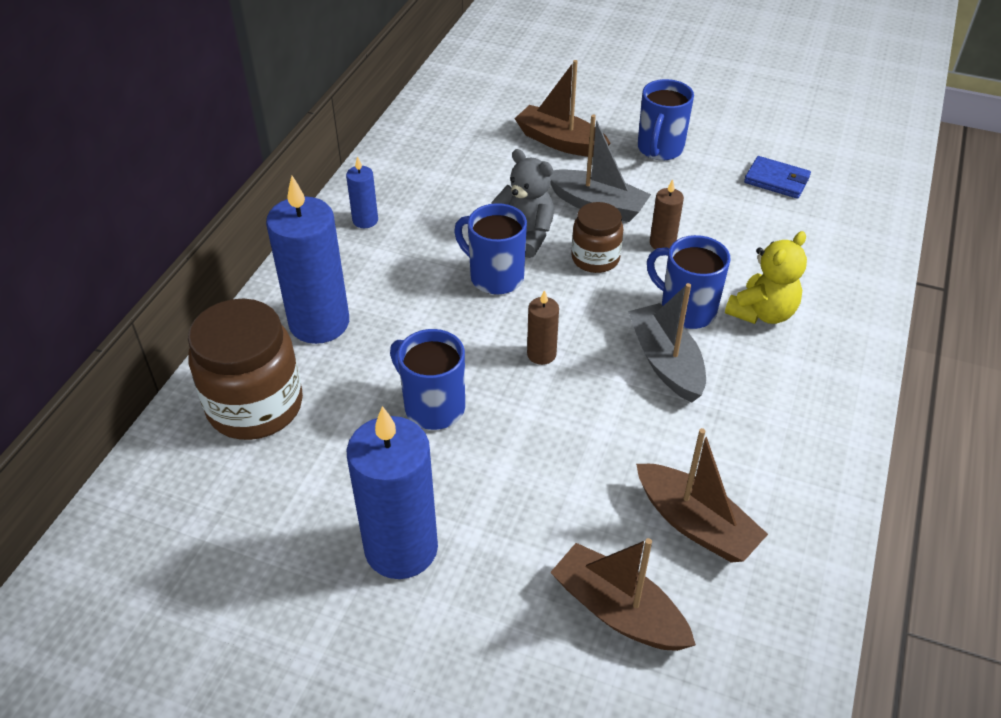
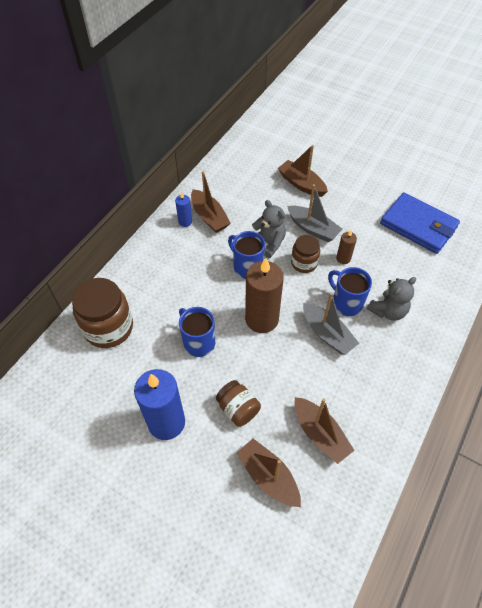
camera: 10 degrees right, 10 degrees up
blue candle [266,176,349,344] -> none
brown candle [527,290,559,365] -> brown candle [245,258,284,333], size x2.12
grey boat [628,283,706,403] -> grey boat turned 150 degrees clockwise [303,293,359,355]
blue mug [638,79,694,160] -> none
yellow teddy bear [725,231,807,324] -> grey teddy bear [367,277,416,321]
blue wallet [744,156,811,199] -> blue wallet [380,192,460,254], size x2.00
none -> brown boat [191,171,231,233]
none -> brown jar [216,380,261,427]

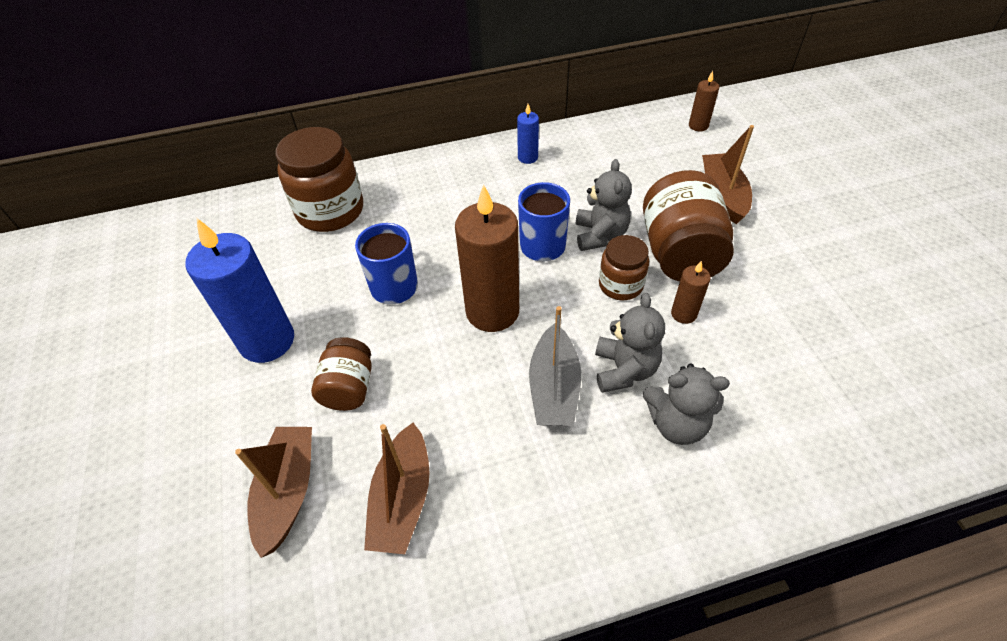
camera: 45 degrees right, 5 degrees down
brown boat [191,171,231,233] -> none
grey boat [287,184,342,242] -> brown jar [643,170,734,281]
blue mug [328,267,372,316] -> grey teddy bear [595,293,665,393]
blue wallet [380,192,460,254] -> none
none -> brown candle [689,71,719,132]

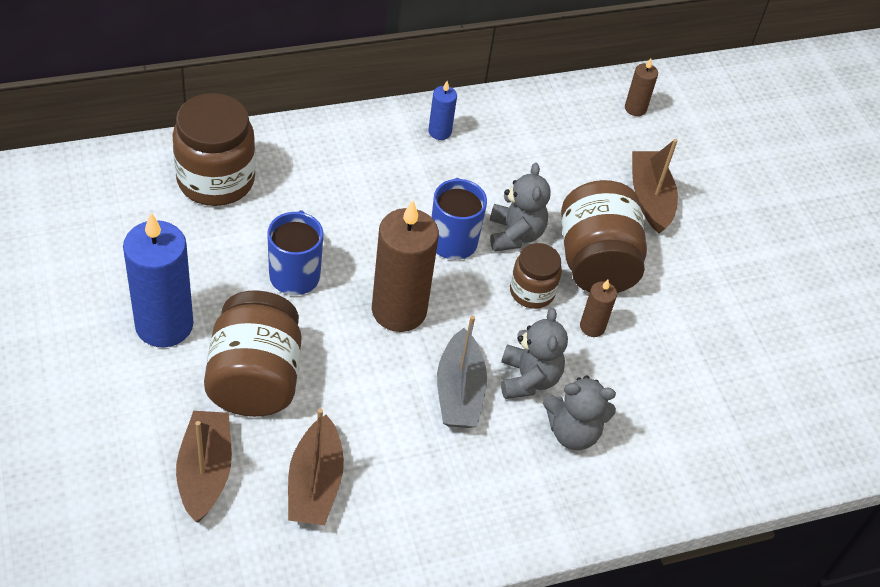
camera: 10 degrees left, 0 degrees up
brown jar [311,337,372,411] -> brown jar [204,290,301,417], size x1.73

